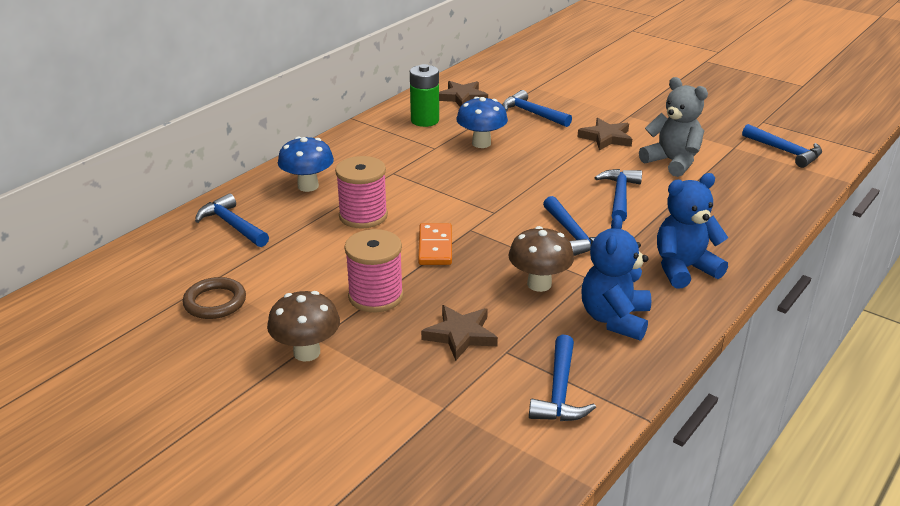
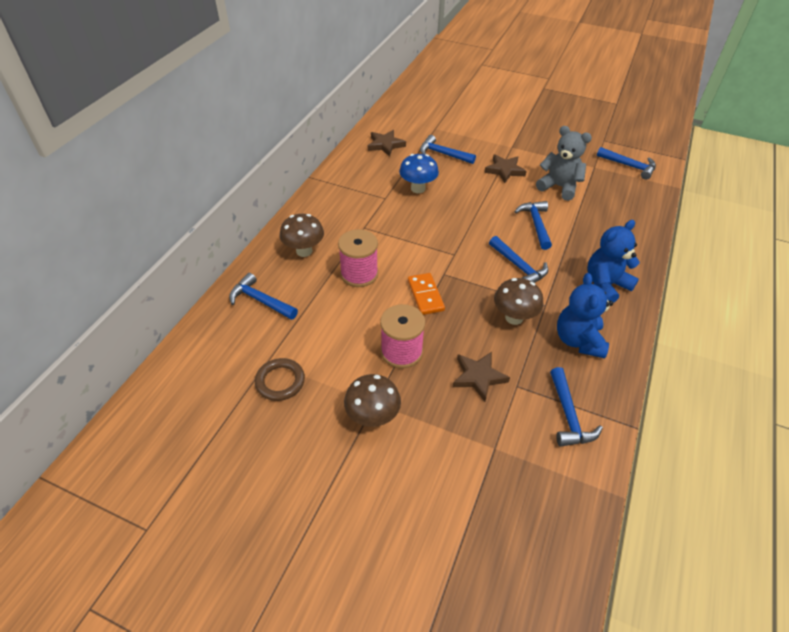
camera: 15 degrees left, 15 degrees up
blue mushroom [278,137,334,192] -> brown mushroom [279,214,324,257]
green battery [410,64,439,127] -> none

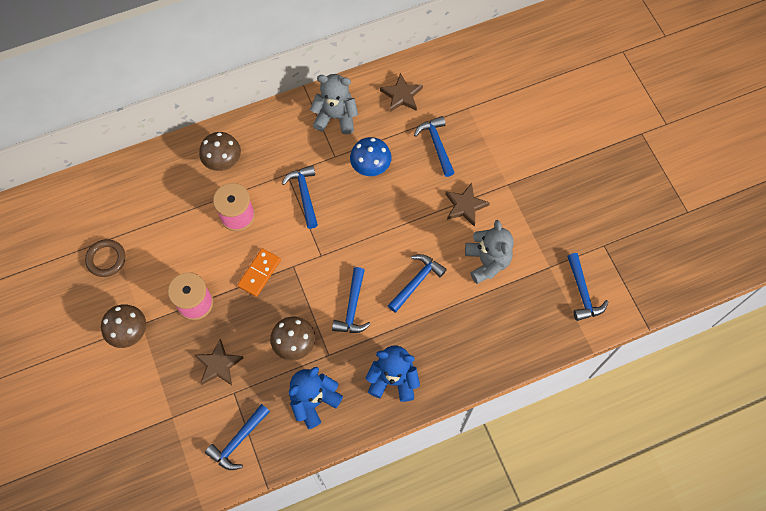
camera: 45 degrees right, 20 degrees up
blue hammer [229,273,298,320] -> blue hammer moved to [282,165,318,229]
none -> grey teddy bear [310,74,358,135]

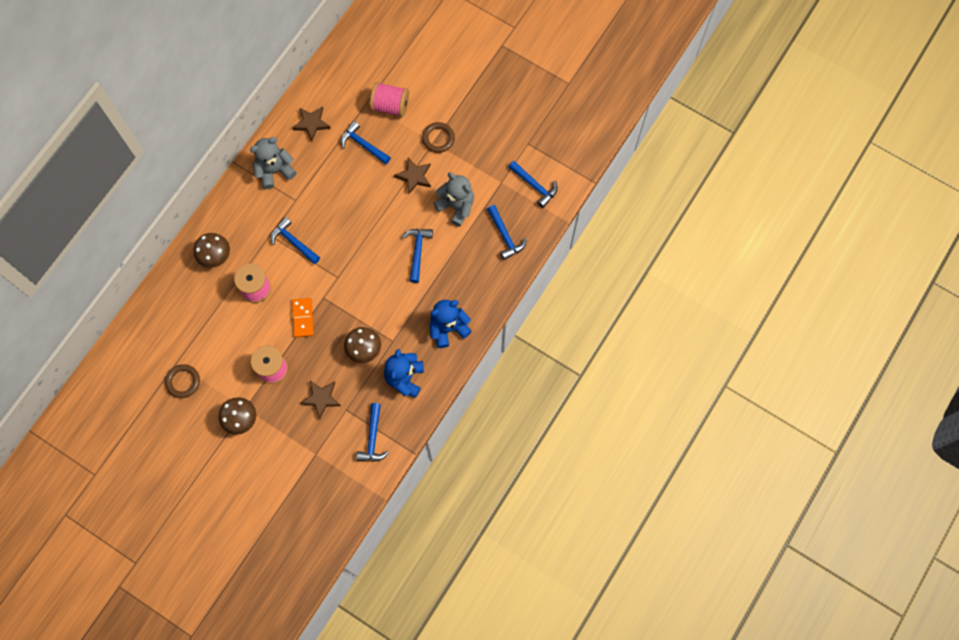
camera: 35 degrees left, 5 degrees up
blue hammer [332,267,371,333] -> blue hammer moved to [487,205,527,260]
blue mushroom [350,137,391,176] -> none
none -> pink spool [370,82,409,118]
none -> brown ring [422,122,455,153]

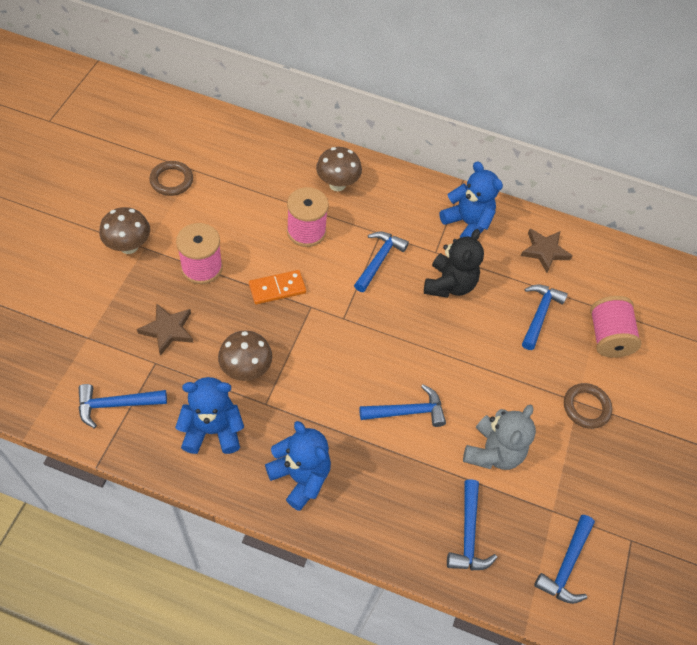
camera: 70 degrees right, 15 degrees down
grey teddy bear [250,137,296,189] -> blue teddy bear [439,161,503,238]
brown star [394,158,431,195] -> none
blue hammer [487,205,527,260] -> blue hammer turned 45 degrees counterclockwise [447,479,498,571]
none -> black teddy bear [424,229,484,298]

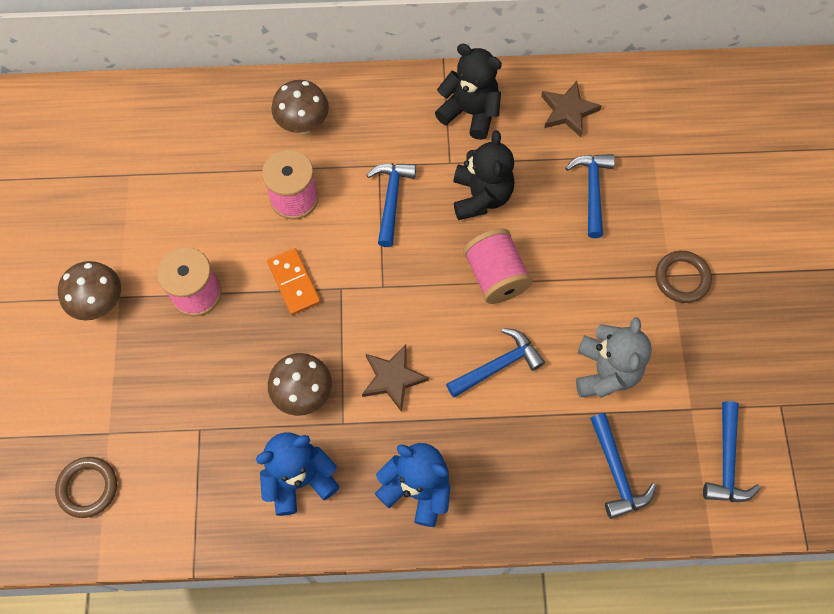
camera: 15 degrees left, 10 degrees up
blue hammer [78,384,167,428] -> none
brown star [137,303,194,356] -> brown star moved to [362,345,429,412]
brown ring [149,161,193,196] -> brown ring moved to [55,457,117,518]
orange domino [249,270,306,304] -> orange domino turned 75 degrees counterclockwise [267,248,321,315]
blue teddy bear [439,161,503,238] -> black teddy bear [435,44,502,140]
pink spool [590,296,642,358] -> pink spool moved to [463,228,533,304]

